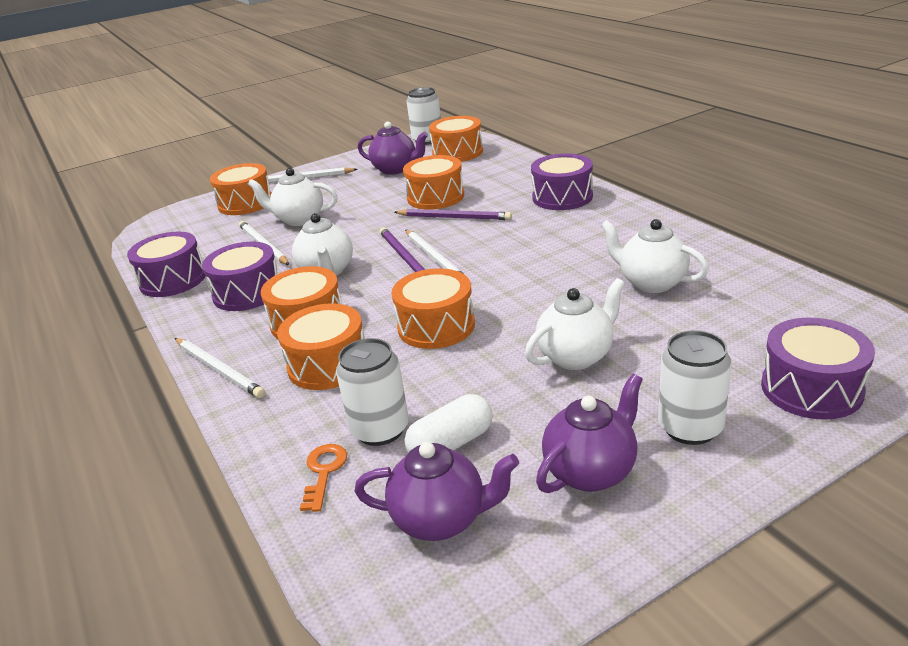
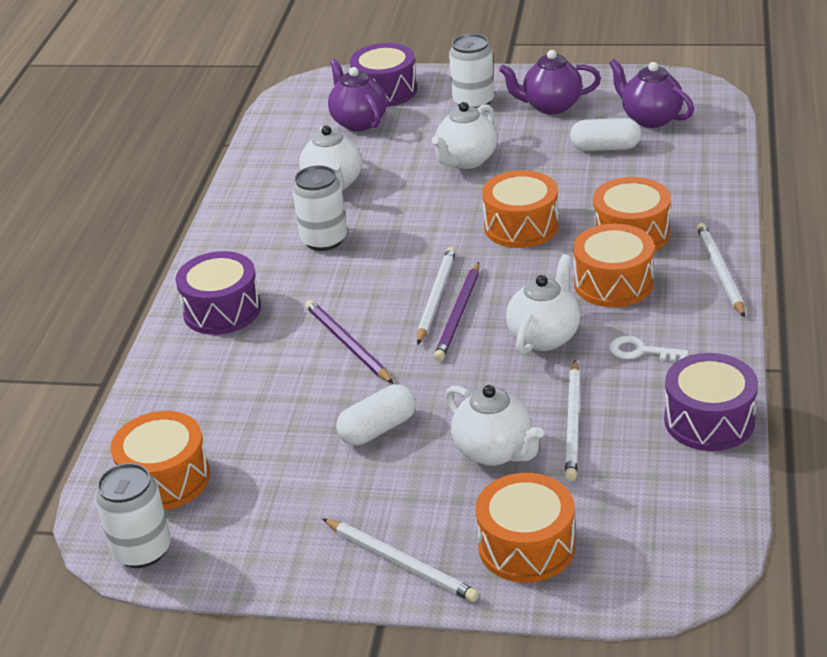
camera: 140 degrees left, 5 degrees up
purple drum [202,242,277,311] -> white key [609,336,689,362]
orange key [300,444,347,512] -> none
white can [336,338,409,446] -> white can moved to [292,165,347,251]
purple teapot [358,121,428,175] -> purple teapot moved to [328,59,387,131]
orange drum [403,155,464,210] -> none
white teapot [525,278,625,370] -> white teapot turned 60 degrees counterclockwise [432,102,497,169]
none -> white capsule [336,384,416,446]

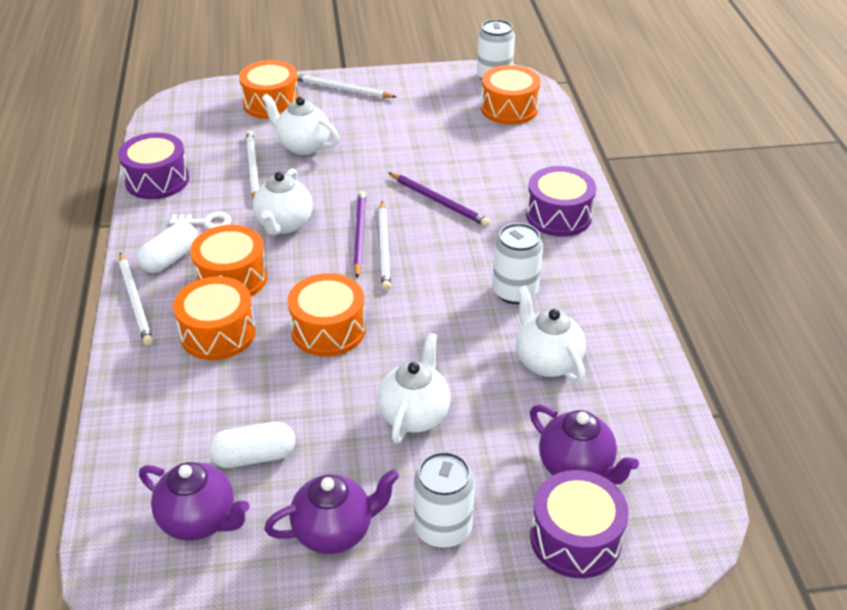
camera: 160 degrees right, 5 degrees up
white capsule [336,384,416,446] -> white capsule moved to [137,222,198,273]

